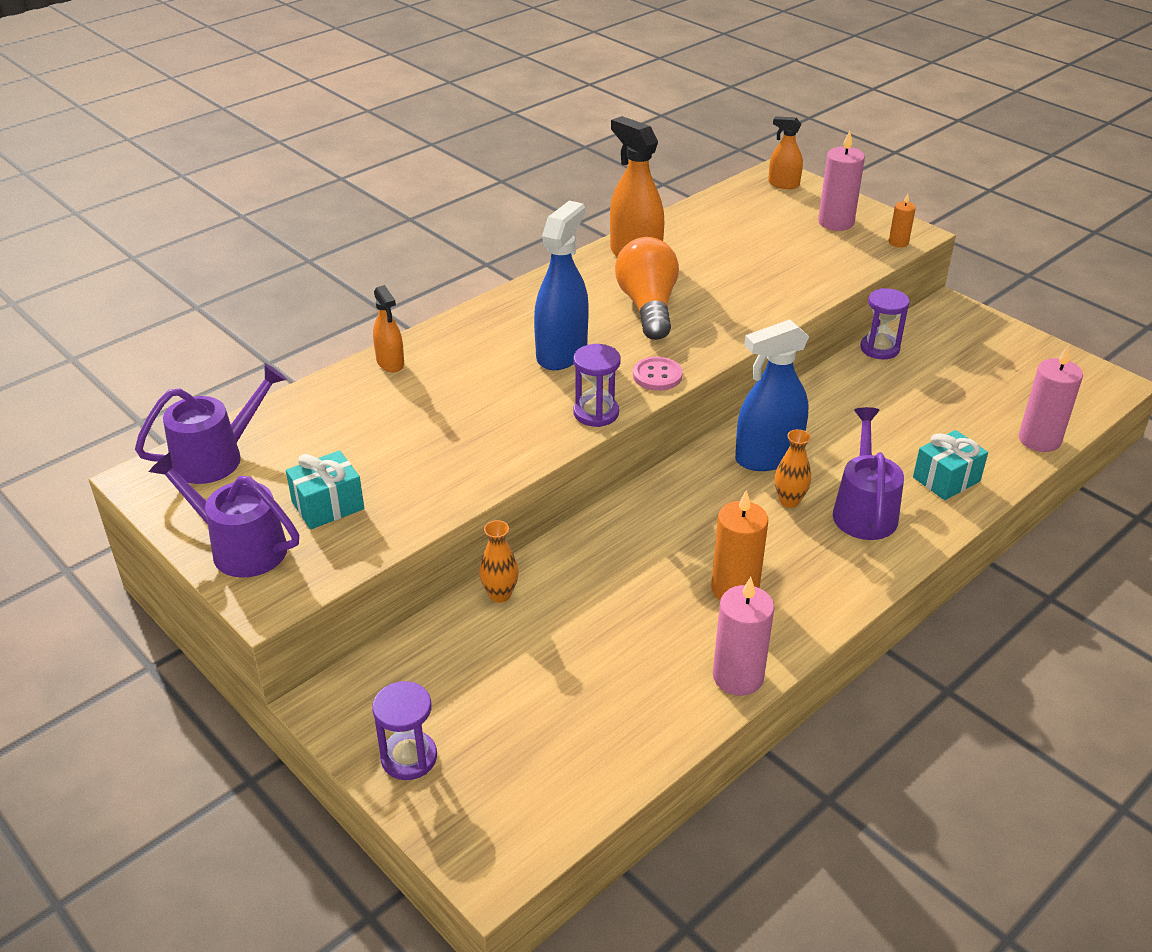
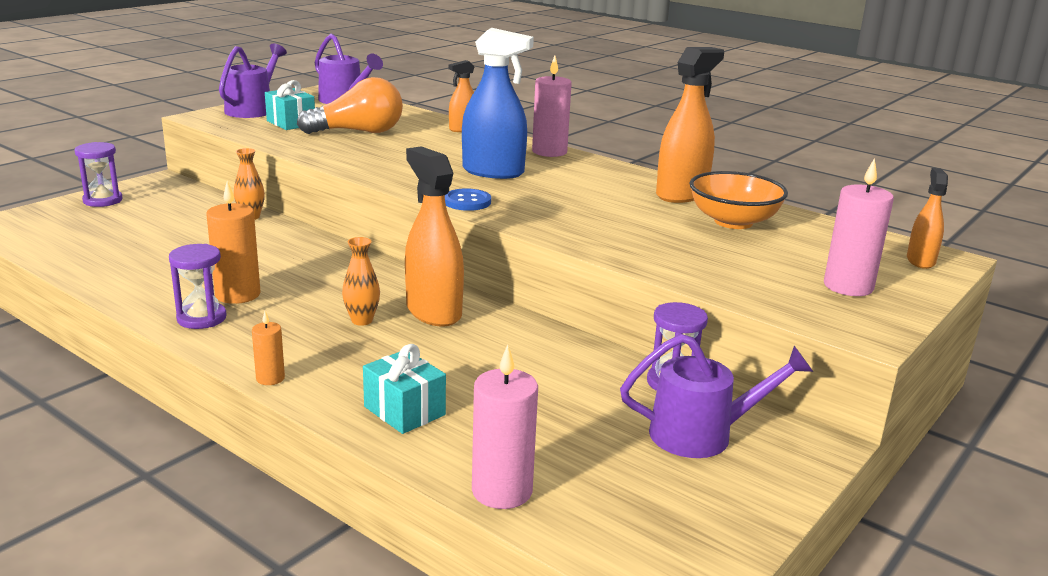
camera: 80 degrees right, 15 degrees down
purple hourglass [574,344,621,427] -> purple hourglass moved to [169,244,227,329]
orange light bulb [615,237,679,340] -> orange light bulb moved to [297,77,403,134]
pink button [633,357,683,391] -> blue button [445,188,491,211]
pink candle [713,577,774,696] -> pink candle moved to [532,56,572,157]
blue spray bottle [735,319,809,471] -> orange spray bottle [405,146,464,326]
purple watering can [833,407,904,540] -> purple watering can moved to [620,334,813,458]
orange candle [889,194,916,247] -> orange candle moved to [252,311,285,385]
none -> orange bowl [690,171,788,229]

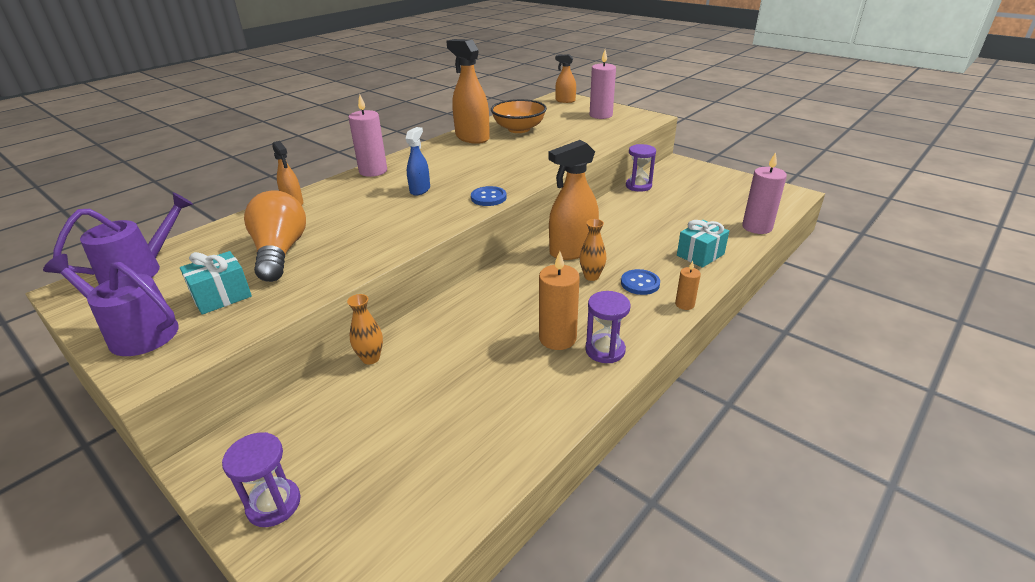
camera: 85 degrees left, 10 degrees up
blue spray bottle [462,28,534,179] -> blue spray bottle [405,127,430,196], size x0.55
purple watering can [620,334,813,458] -> none
none -> blue button [621,269,660,295]

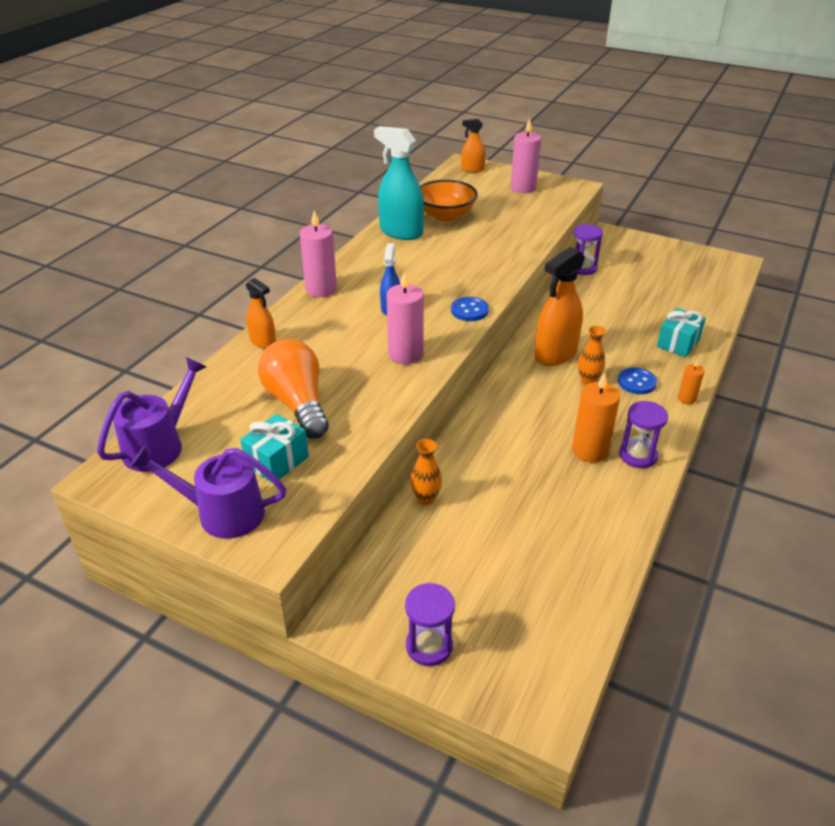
camera: 15 degrees left, 5 degrees up
orange spray bottle [446,39,490,144] -> turquoise spray bottle [374,126,424,240]
pink candle [742,152,787,234] -> pink candle moved to [387,271,424,364]

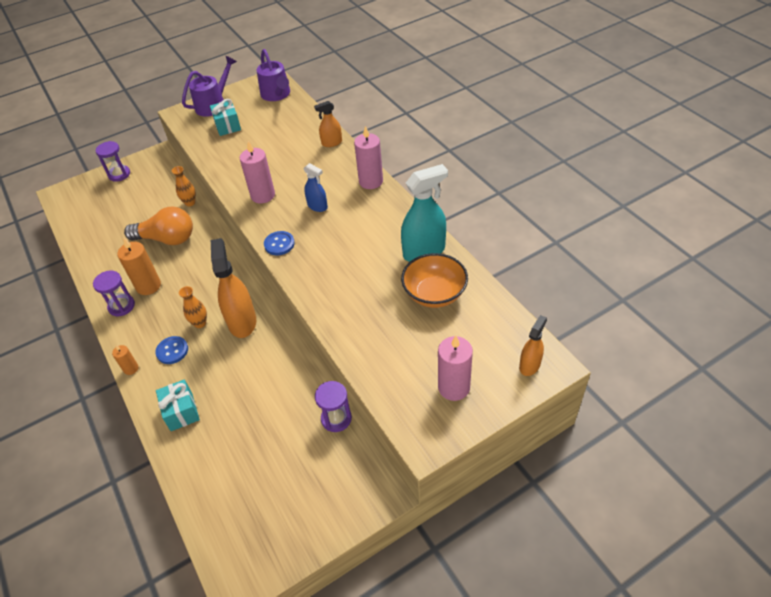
camera: 125 degrees right, 10 degrees up
orange light bulb [258,339,329,439] -> orange light bulb moved to [124,207,193,245]

